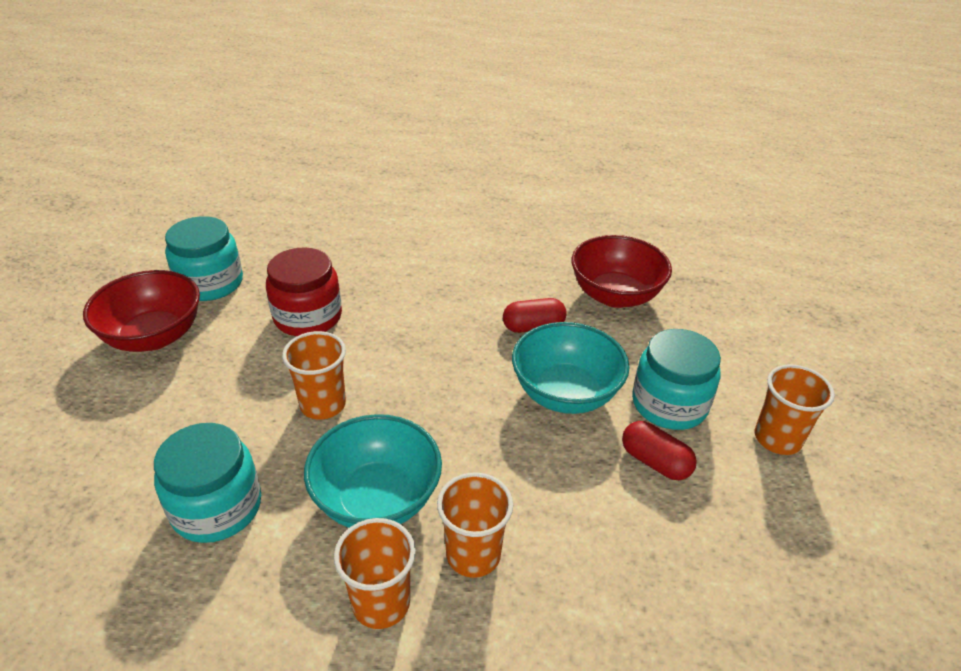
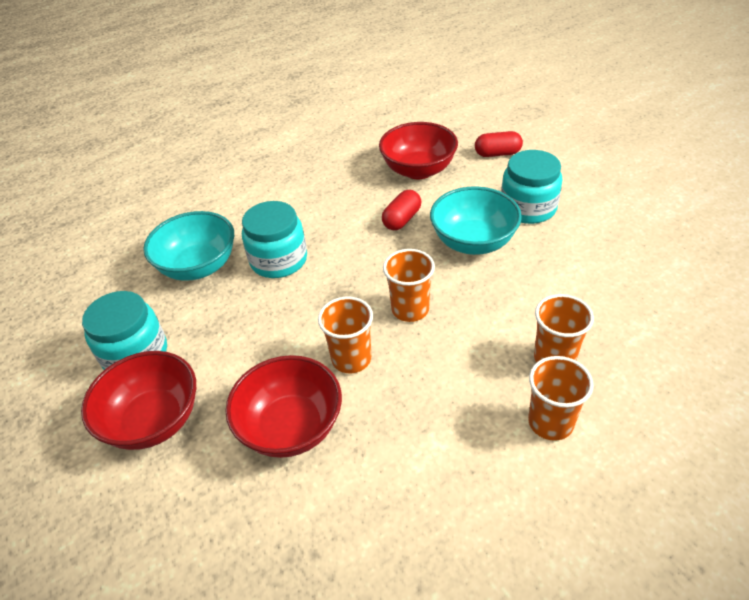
camera: 40 degrees left, 5 degrees up
turquoise jar [154,423,261,543] -> turquoise jar moved to [242,201,307,278]
red jar [266,247,342,336] -> none
turquoise bowl [304,414,442,528] -> turquoise bowl moved to [143,211,234,281]
red capsule [622,421,697,480] -> red capsule moved to [475,131,523,157]
orange cup [755,364,835,455] -> orange cup moved to [383,249,435,322]
none -> red bowl [225,355,342,458]

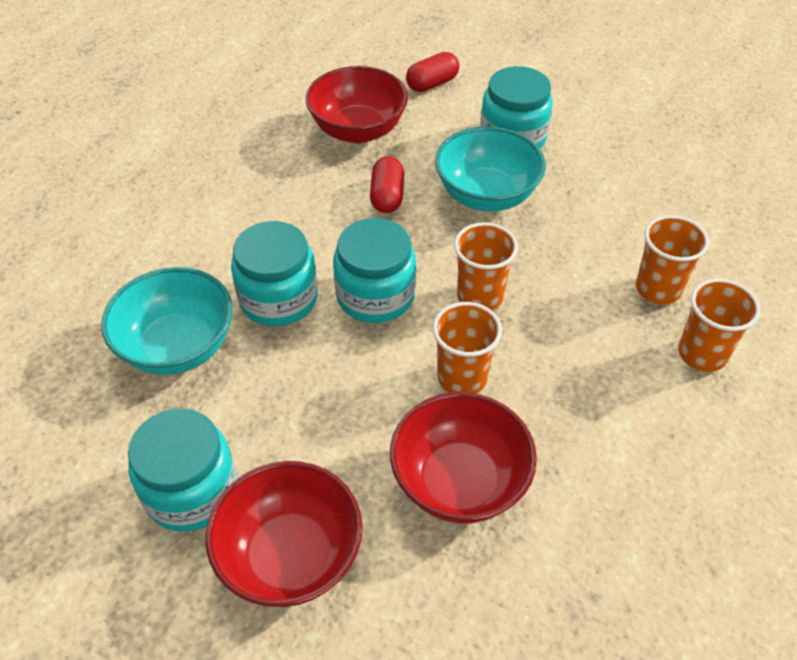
camera: 35 degrees left, 5 degrees up
none -> turquoise jar [333,218,416,323]

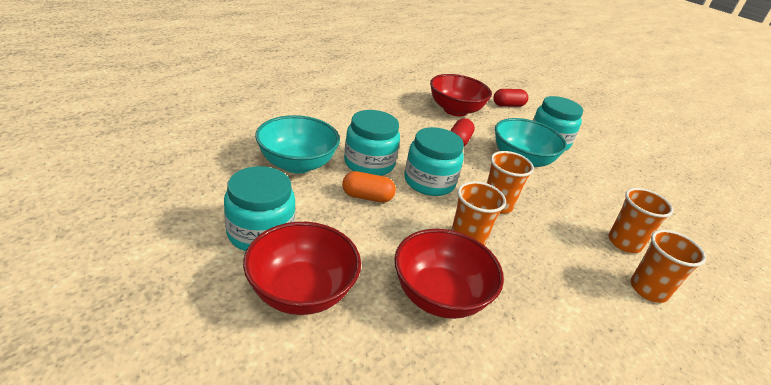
camera: 15 degrees right, 15 degrees down
none -> orange capsule [342,171,396,203]

